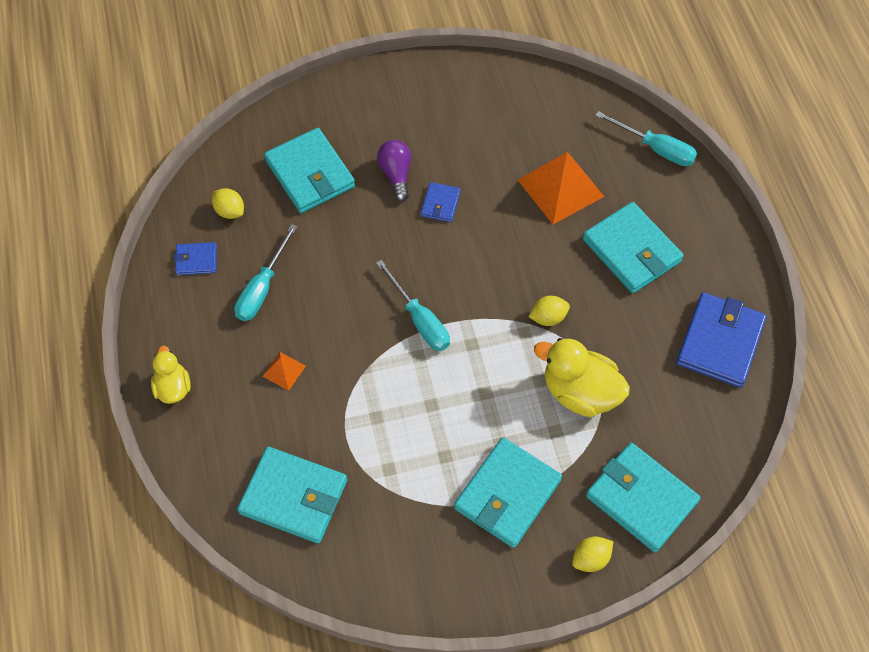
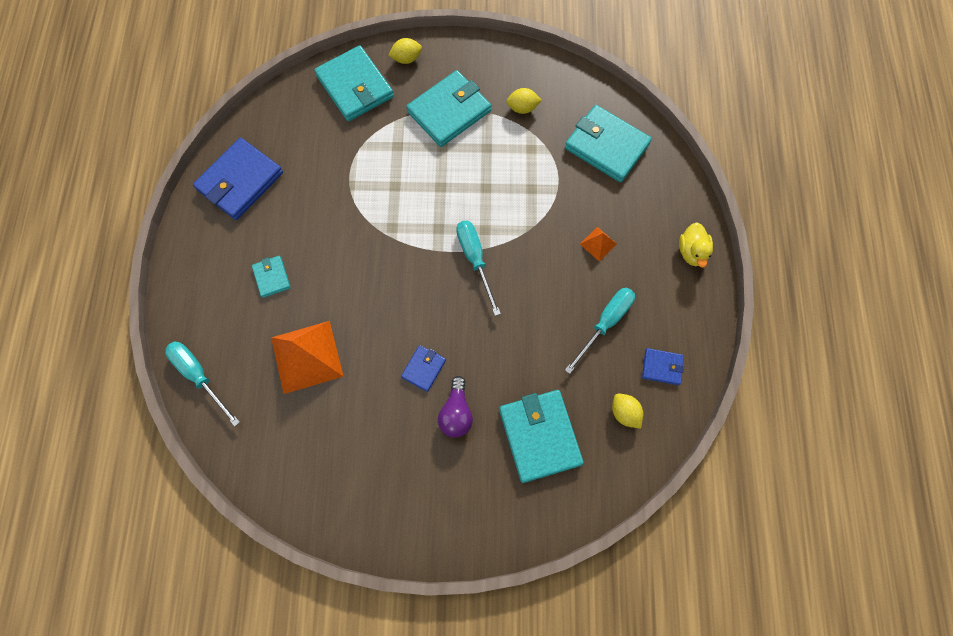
camera: 165 degrees left, 10 degrees up
yellow lemon [528,296,570,326] -> yellow lemon moved to [506,88,542,114]
yellow duck [534,338,630,417] -> none
turquoise wallet [583,202,684,293] -> turquoise wallet [252,256,291,298], size x0.50

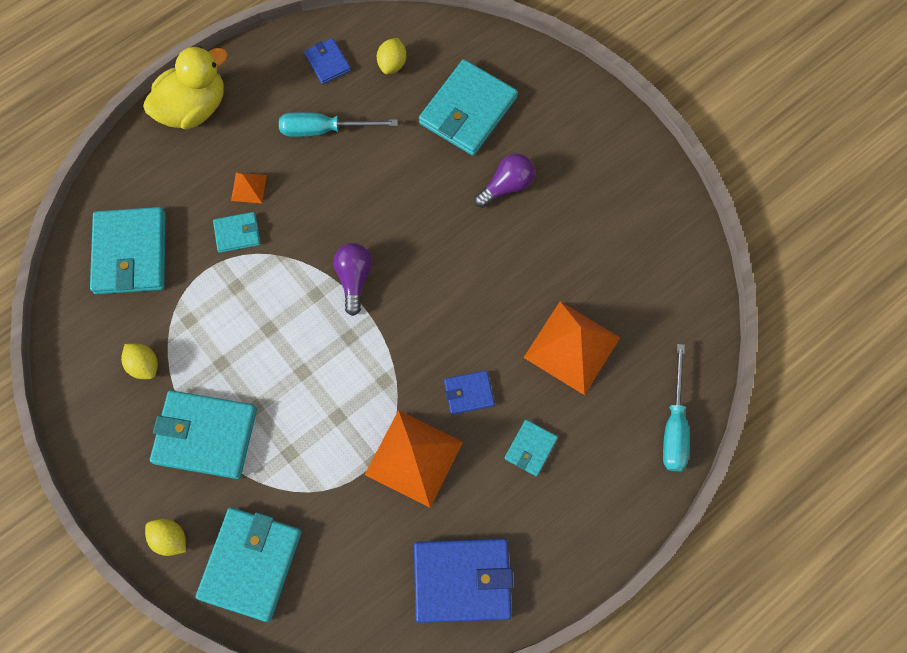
camera: 130 degrees left, 0 degrees up
blue wallet [401,345,446,392] -> blue wallet moved to [444,371,495,415]
turquoise screwdriver [456,221,501,316] -> purple light bulb [333,243,372,316]
yellow duck [679,222,713,268] -> yellow duck [143,46,227,129], size x1.69
none -> turquoise wallet [213,212,260,253]
none -> orange pyramid [365,410,463,508]

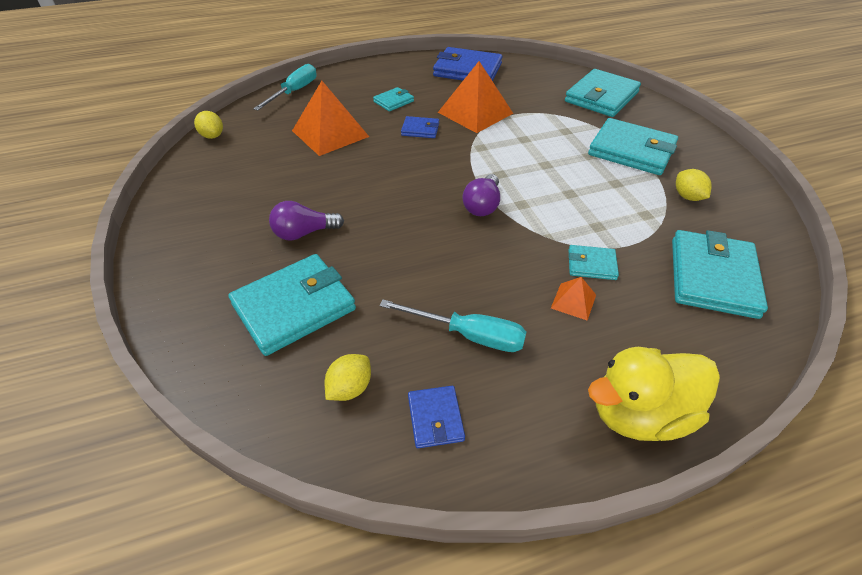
camera: 160 degrees left, 25 degrees down
yellow lemon [145,519,186,556] -> yellow lemon moved to [194,111,223,139]

